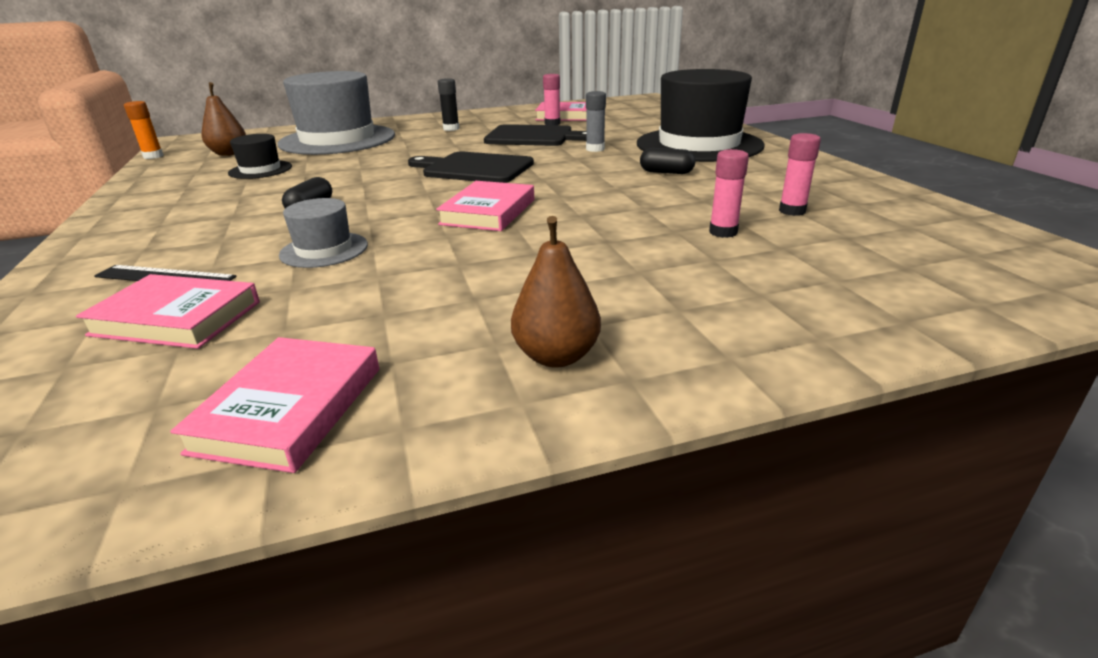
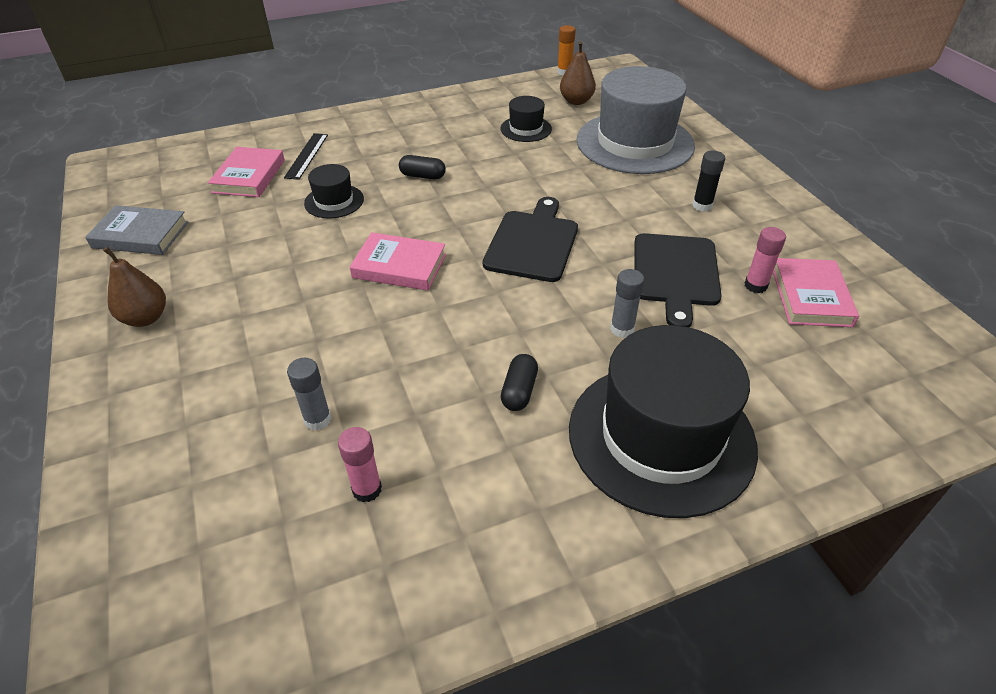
camera: 85 degrees right, 15 degrees up
pink book [170,337,379,473] -> grey book [85,205,188,255]
grey hat [279,198,368,268] -> black hat [304,164,364,219]
pink glue stick [709,149,749,238] -> grey glue stick [287,358,332,431]

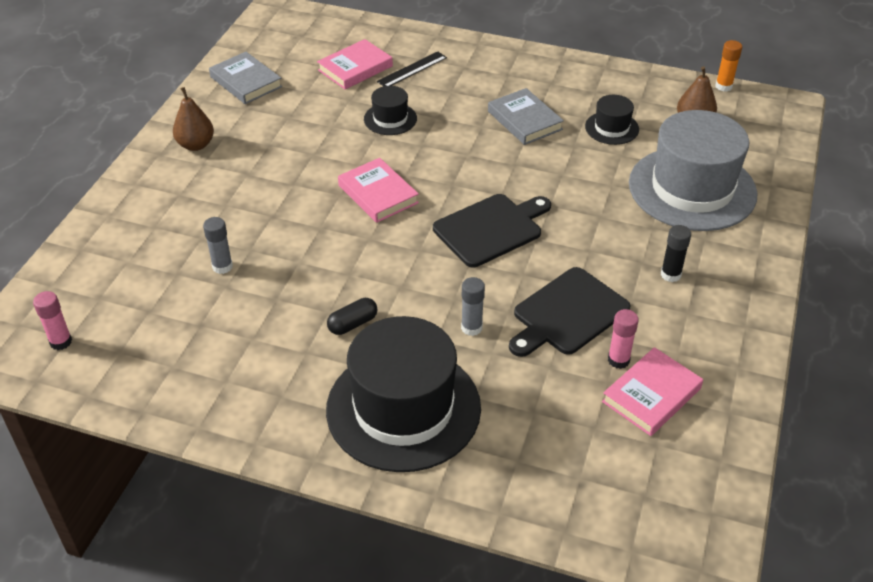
camera: 40 degrees right, 0 degrees up
pink glue stick [338,427,382,502] -> pink glue stick moved to [33,291,72,350]
black capsule [399,155,446,179] -> none
none -> grey book [488,88,564,145]

